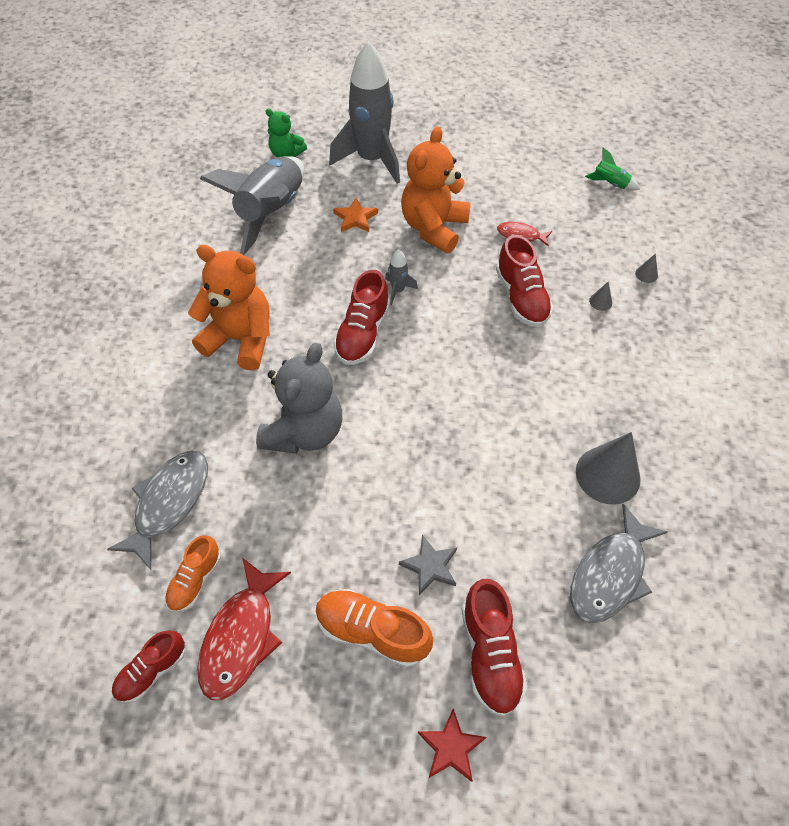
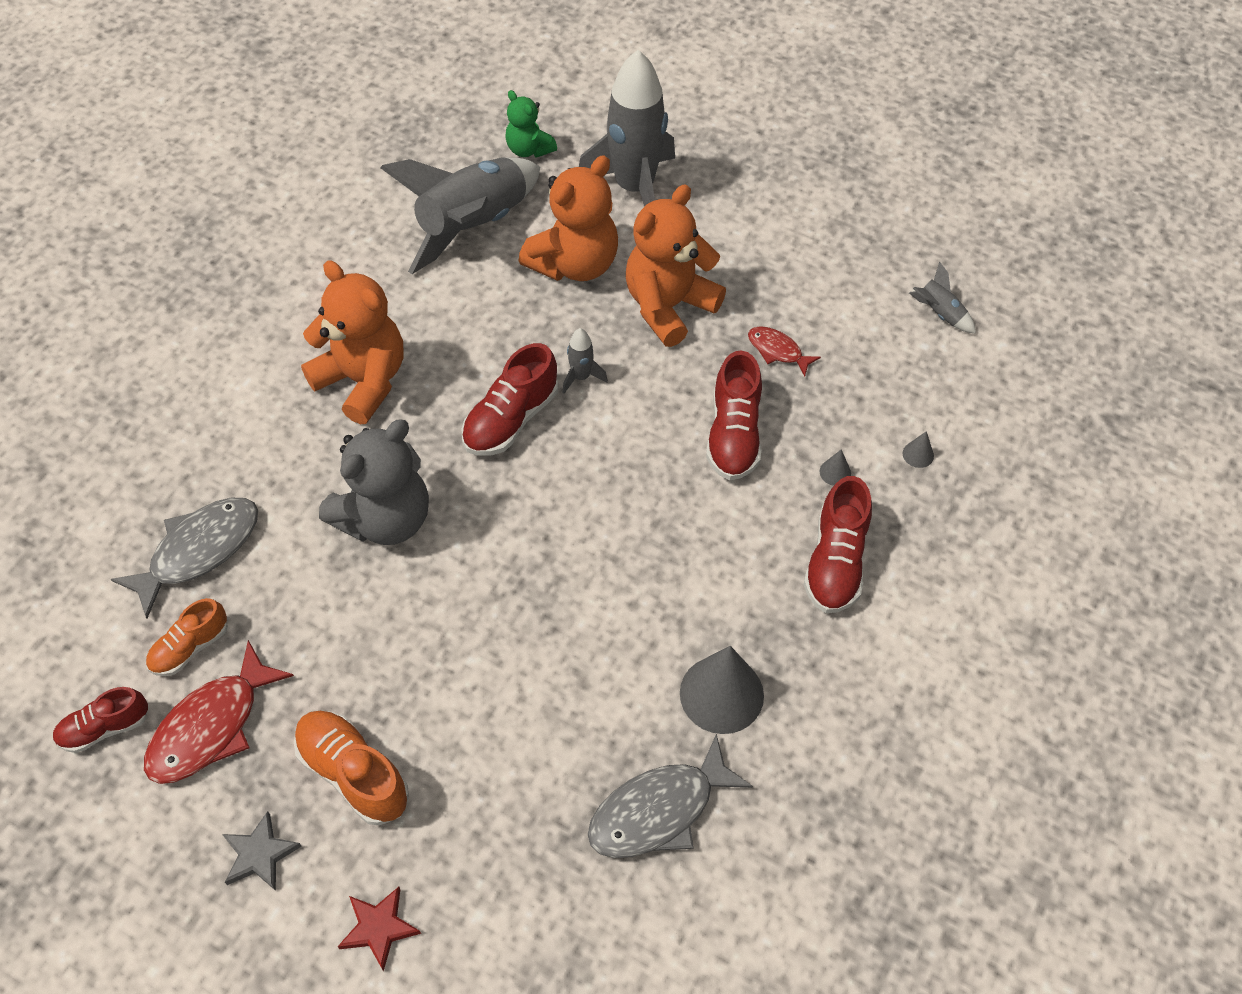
camera: 20 degrees right, 0 degrees up
orange star [333,198,378,232] -> orange teddy bear [519,155,618,281]
grey star [399,535,457,595] -> grey star moved to [222,811,302,891]
red shoe [462,579,527,717] -> red shoe moved to [804,476,872,613]
green rocket [585,148,640,190] -> grey rocket [909,262,976,334]

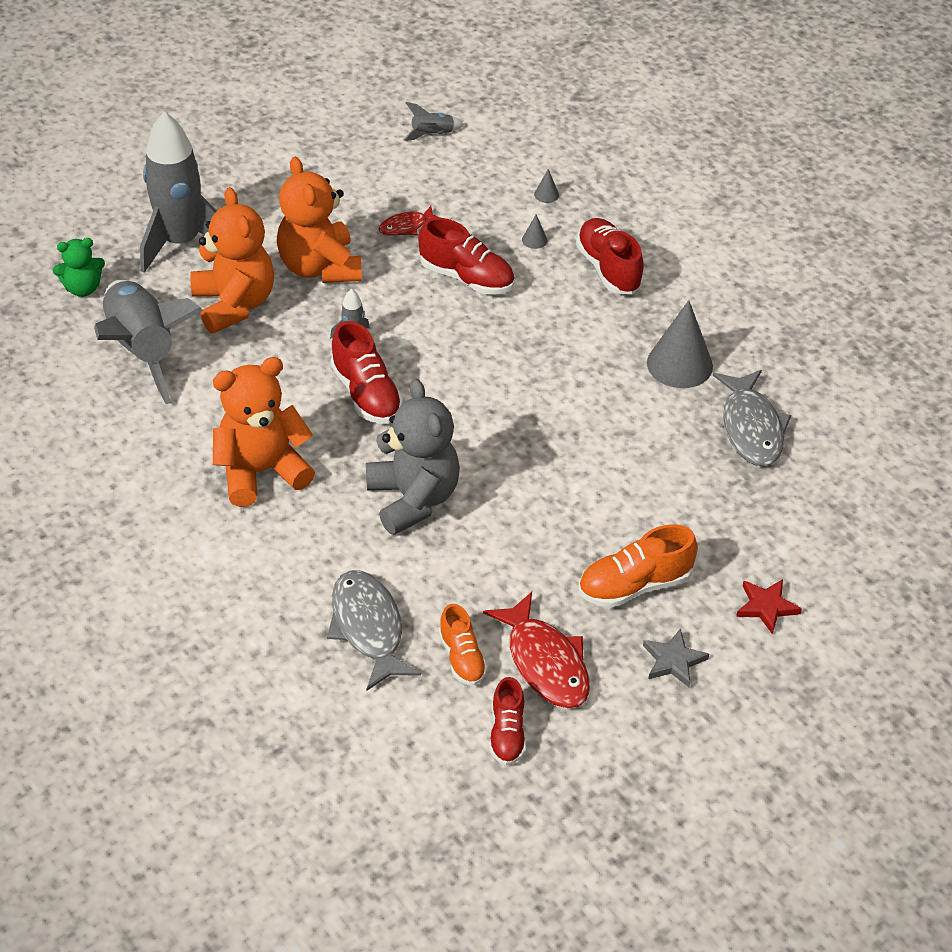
camera: 65 degrees left, 10 degrees down
red shoe [804,476,872,613] -> red shoe turned 150 degrees counterclockwise [576,218,644,294]

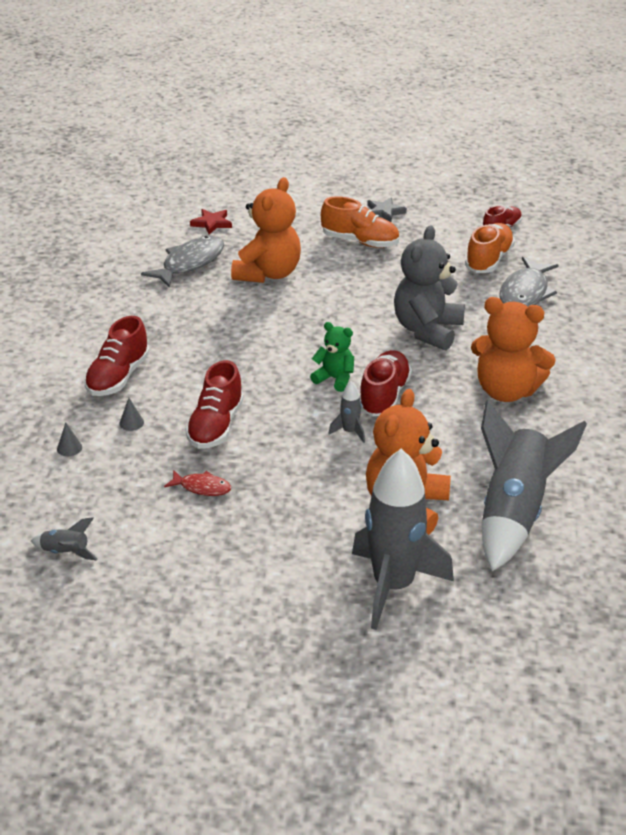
camera: 135 degrees left, 10 degrees down
green teddy bear [53,238,105,297] -> green teddy bear moved to [310,322,354,392]
orange teddy bear [277,157,362,283] -> orange teddy bear moved to [231,177,301,283]
red shoe [418,218,515,295] -> red shoe turned 150 degrees counterclockwise [185,360,244,449]
orange shoe [439,604,488,686] -> orange shoe [465,223,515,273], size x1.53
red fish [483,592,590,708] -> none
grey cone [647,300,713,388] -> none
red star [736,579,802,634] -> red star moved to [190,209,232,235]

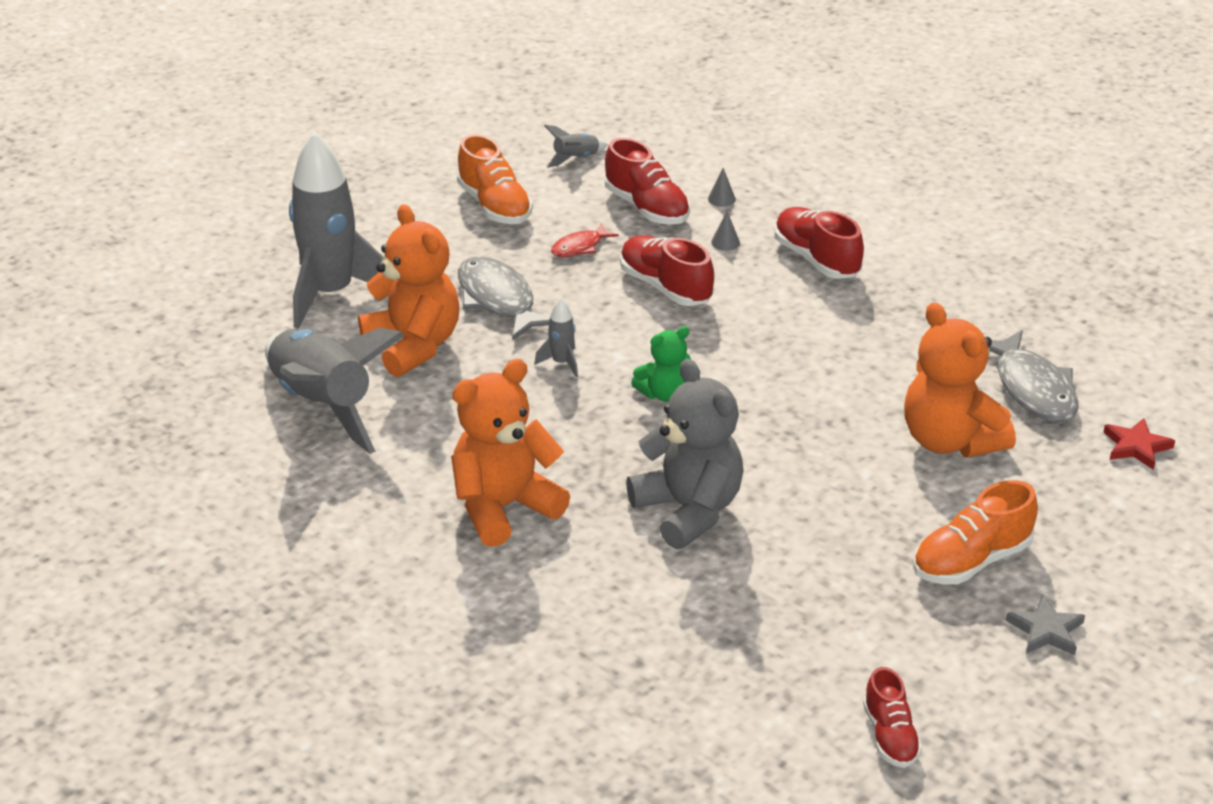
camera: 125 degrees right, 0 degrees up
red shoe [360,350,412,416] -> red shoe moved to [605,138,690,225]
orange shoe [465,223,515,273] -> orange shoe moved to [457,134,533,224]
grey fish [499,257,559,306] -> grey fish moved to [458,256,550,340]

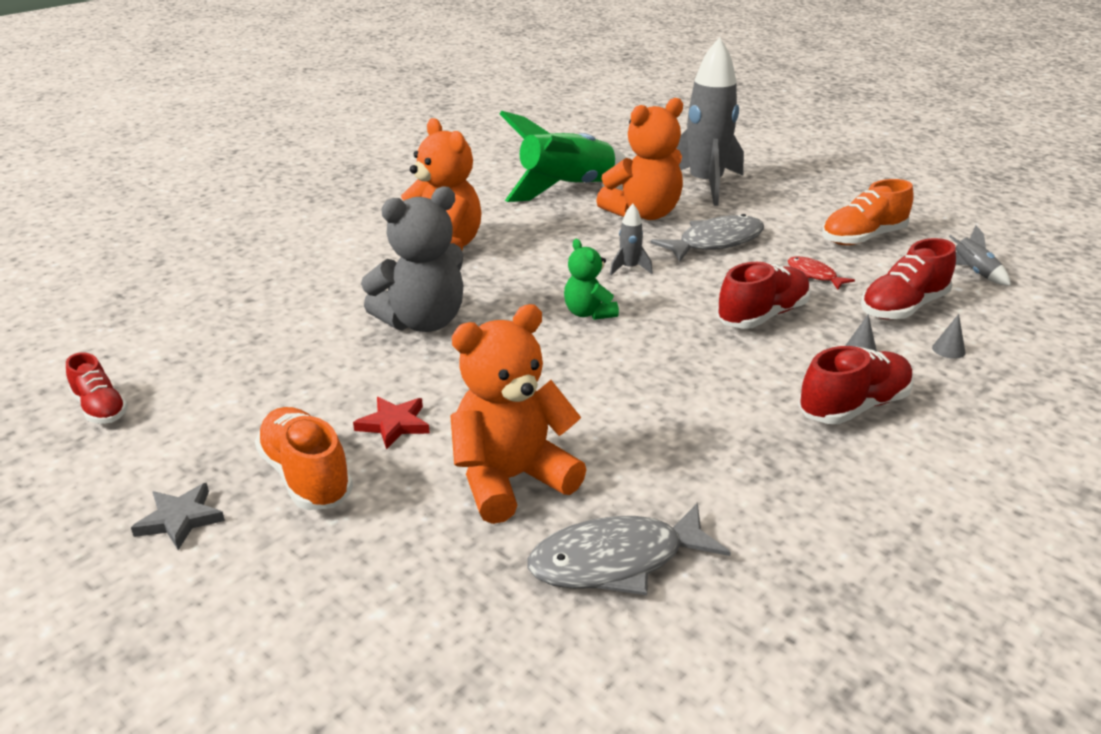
camera: 90 degrees right, 5 degrees down
grey rocket [265,328,405,454] -> green rocket [500,111,626,202]
red shoe [863,667,922,768] -> red shoe turned 120 degrees counterclockwise [66,352,128,424]
red star [1104,418,1175,470] -> red star moved to [353,397,430,449]

